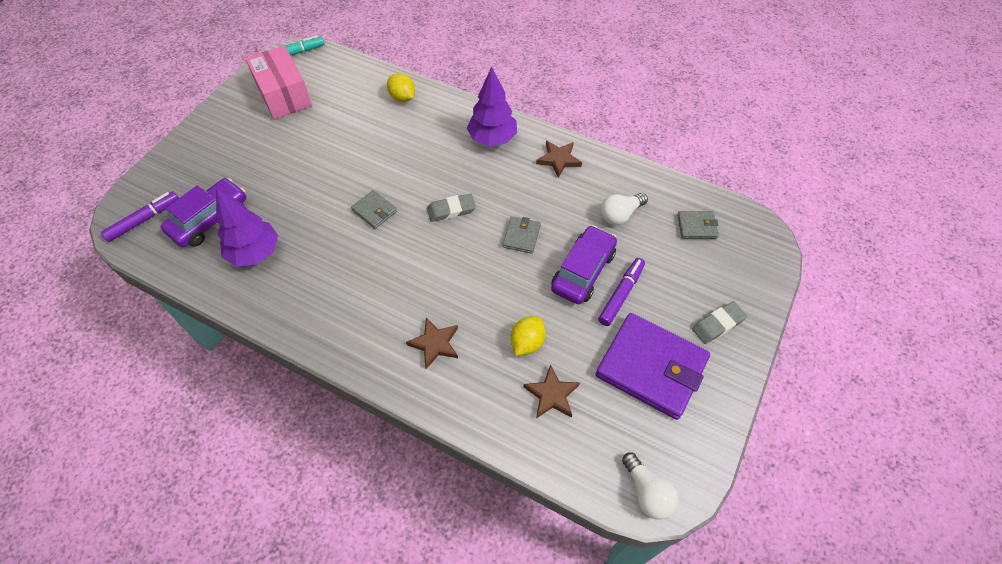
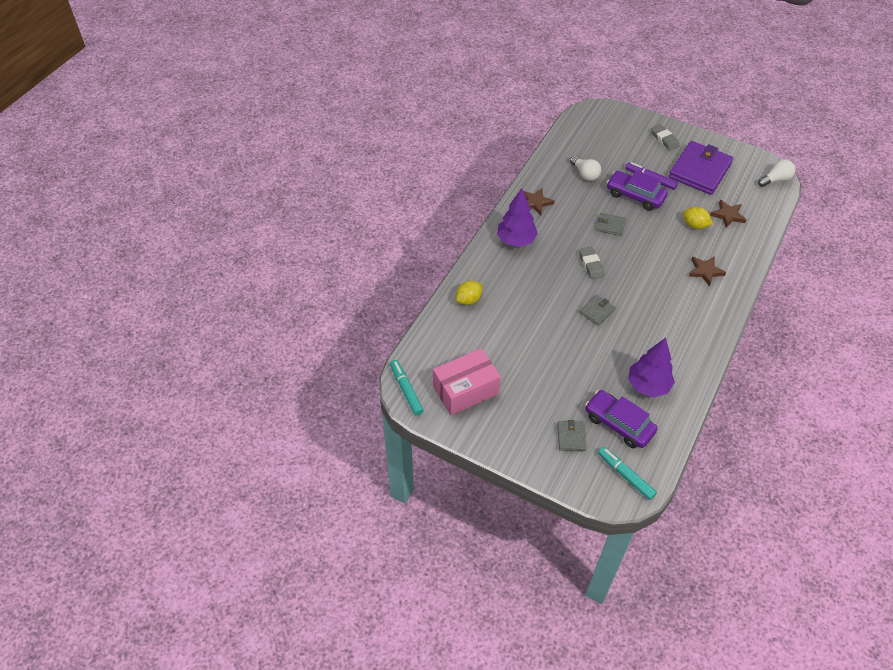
camera: 90 degrees left, 5 degrees down
purple marker [101,191,179,242] -> turquoise marker [598,447,657,500]
grey wallet [677,211,719,239] -> grey wallet moved to [557,420,587,451]

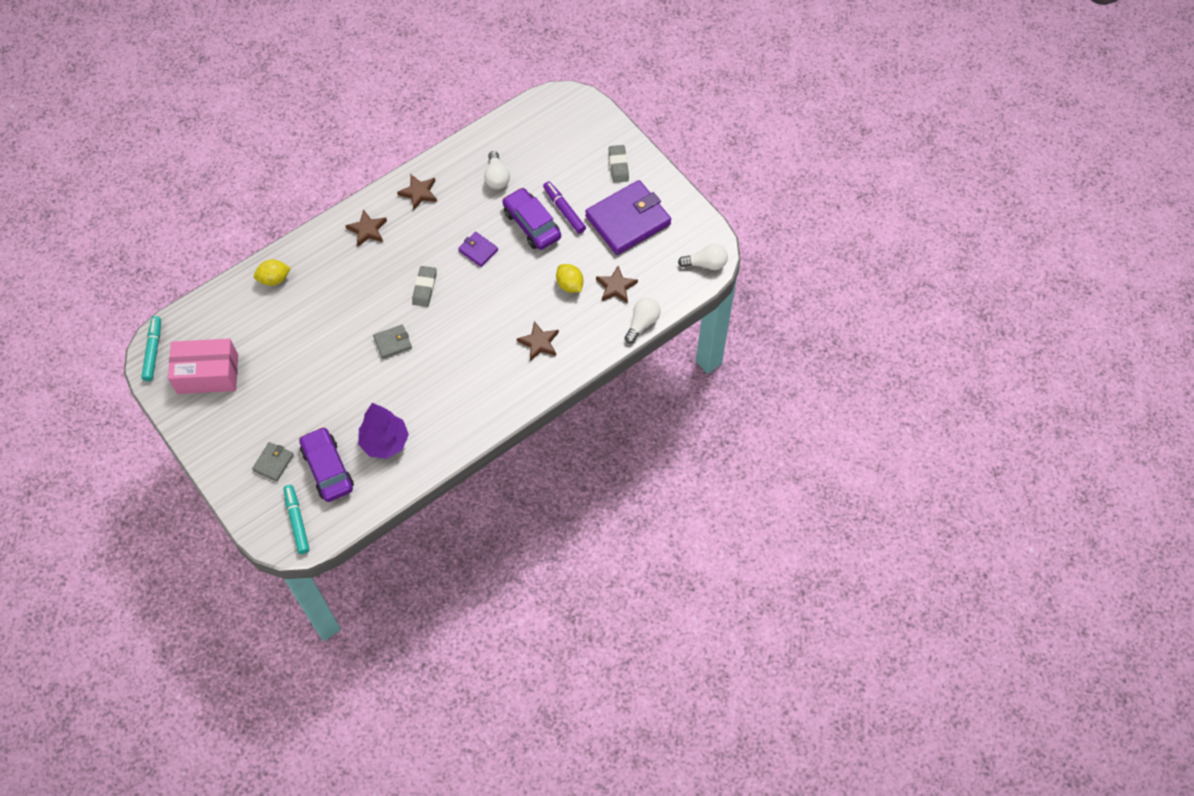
camera: 25 degrees right, 10 degrees up
purple tree [497,188,538,247] -> brown star [345,209,387,247]
grey wallet [596,213,626,236] -> purple wallet [458,232,498,267]
none -> white light bulb [625,298,660,344]

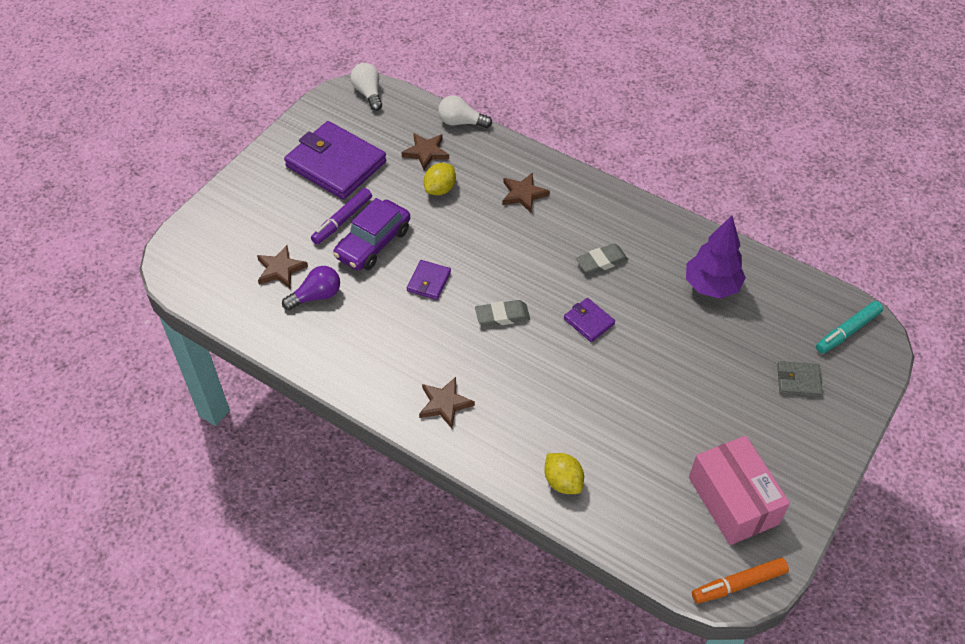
camera: 110 degrees left, 10 degrees down
turquoise marker [141,316,161,381] -> orange marker [692,558,789,604]
purple car [299,427,354,502] -> none
grey wallet [373,325,412,359] -> purple wallet [564,298,615,342]
brown star [397,174,437,210] -> brown star moved to [257,245,308,288]
white light bulb [484,151,510,189] -> purple light bulb [282,266,340,310]
grey eraser [609,145,629,183] -> grey eraser moved to [576,243,628,275]

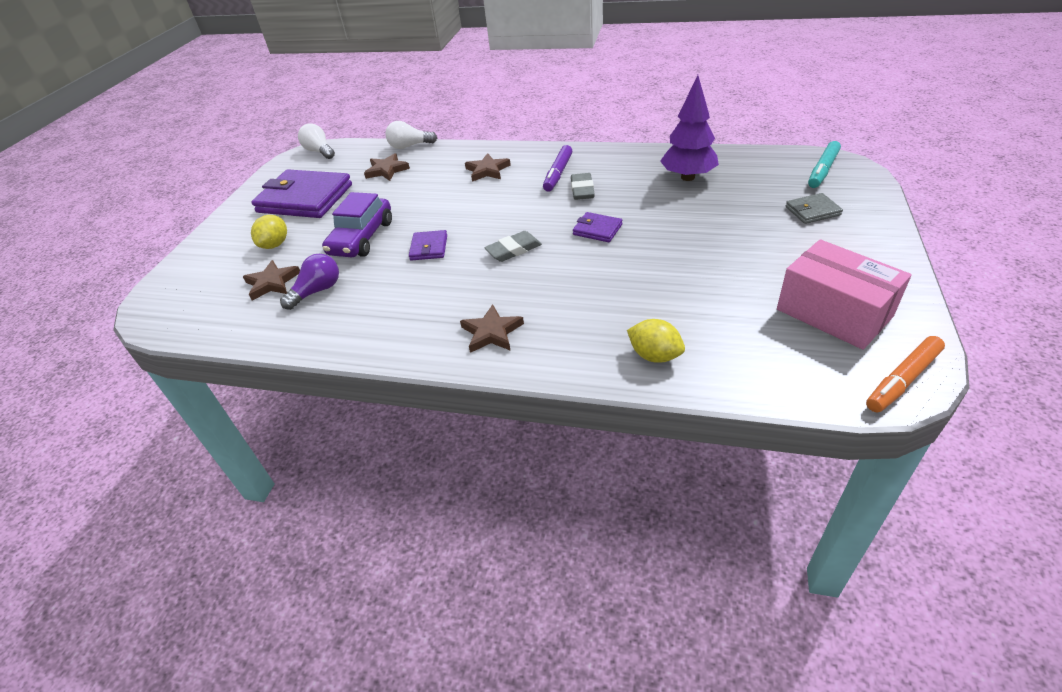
camera: 15 degrees left, 10 degrees down
purple marker [311,188,372,245] -> purple marker moved to [543,145,572,192]
yellow lemon [424,163,456,195] -> yellow lemon moved to [251,215,287,249]
grey eraser [576,243,628,275] -> grey eraser turned 45 degrees counterclockwise [571,173,595,200]

